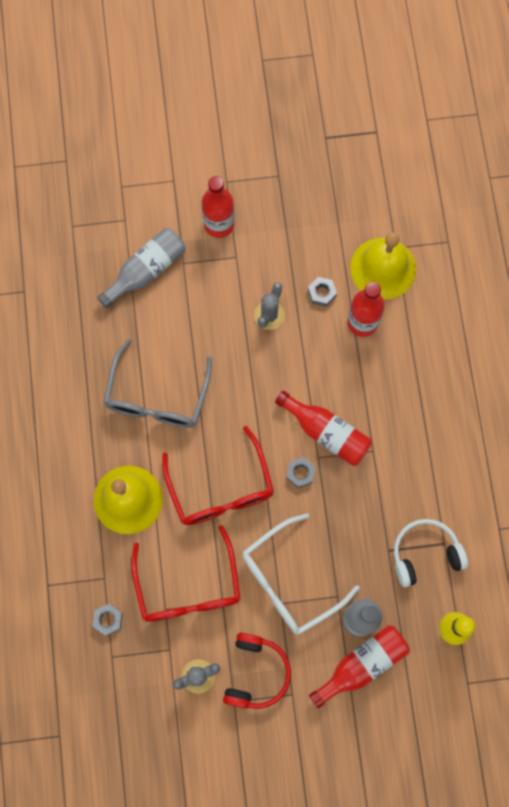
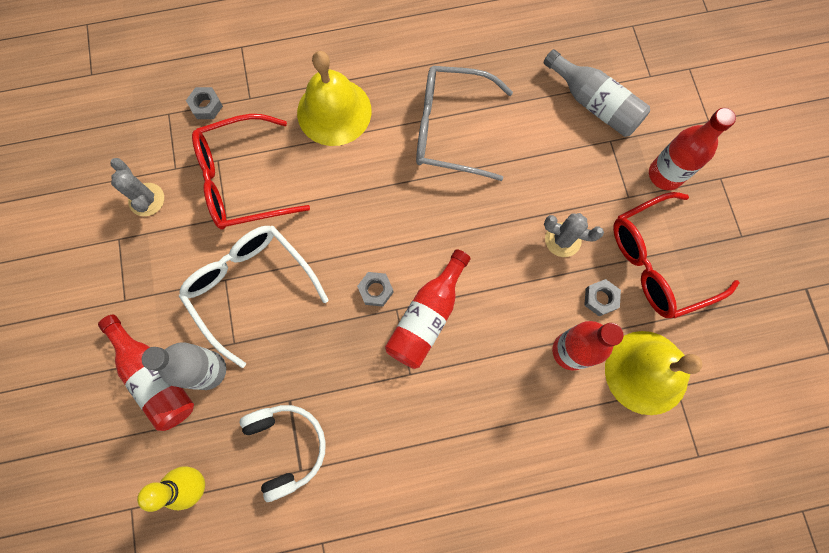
camera: 85 degrees right, 0 degrees up
red glasses [162,426,274,525] -> red glasses moved to [613,192,739,318]
red headphones [223,633,291,709] -> none

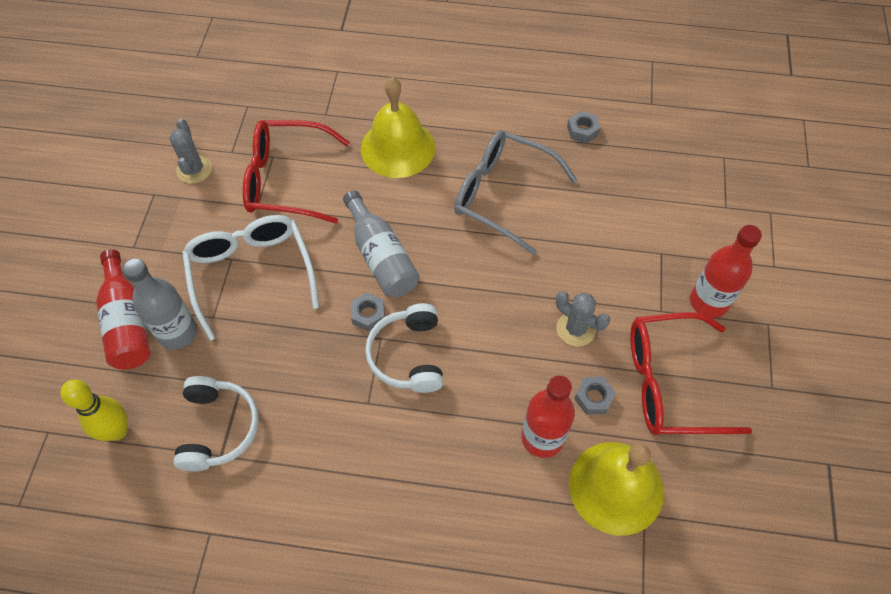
camera: 20 degrees right, 15 degrees down
grey nut [186,87,223,119] -> grey nut moved to [567,111,601,143]
red bottle [385,249,471,369] -> white headphones [365,303,443,393]
grey bottle [544,49,650,137] -> grey bottle moved to [343,190,420,297]

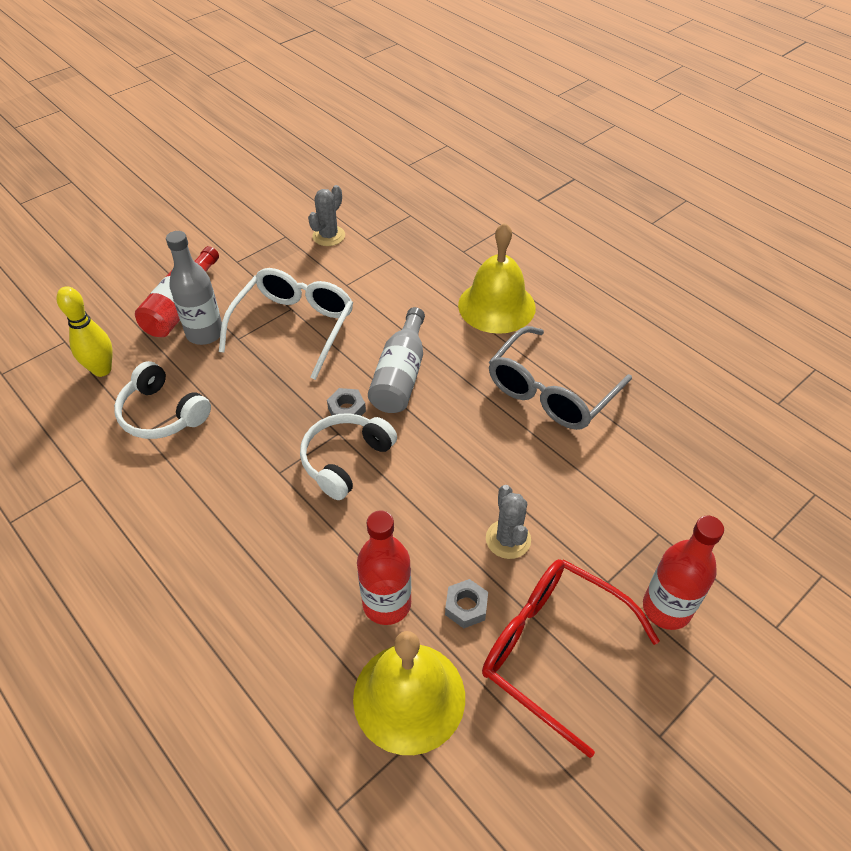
camera: 40 degrees right, 10 degrees down
white headphones [173,376,259,472] -> white headphones turned 90 degrees clockwise [114,361,211,439]
red glasses [243,120,350,224] -> none
grey glasses [454,130,577,255] -> grey glasses turned 120 degrees counterclockwise [489,326,632,430]
grey nut [567,111,601,143] -> none

